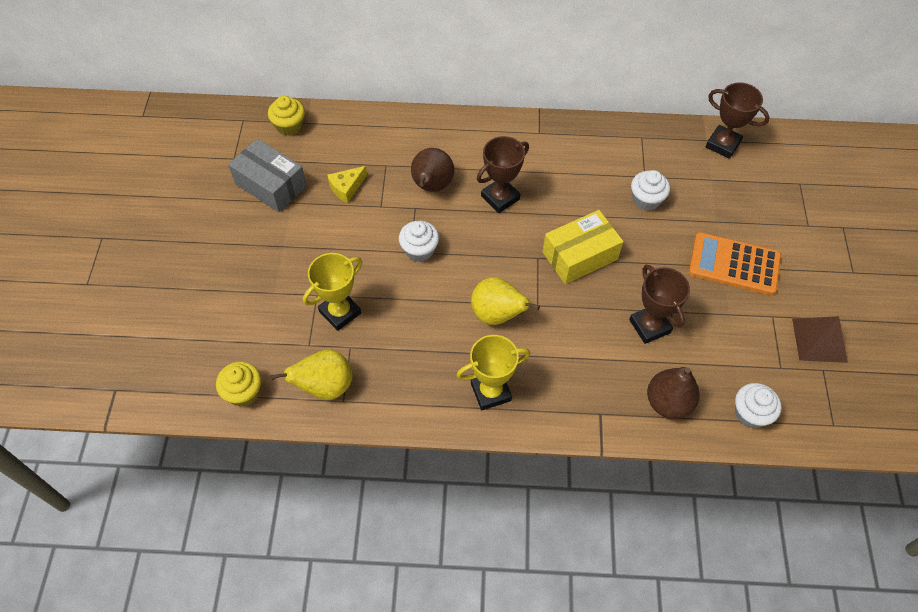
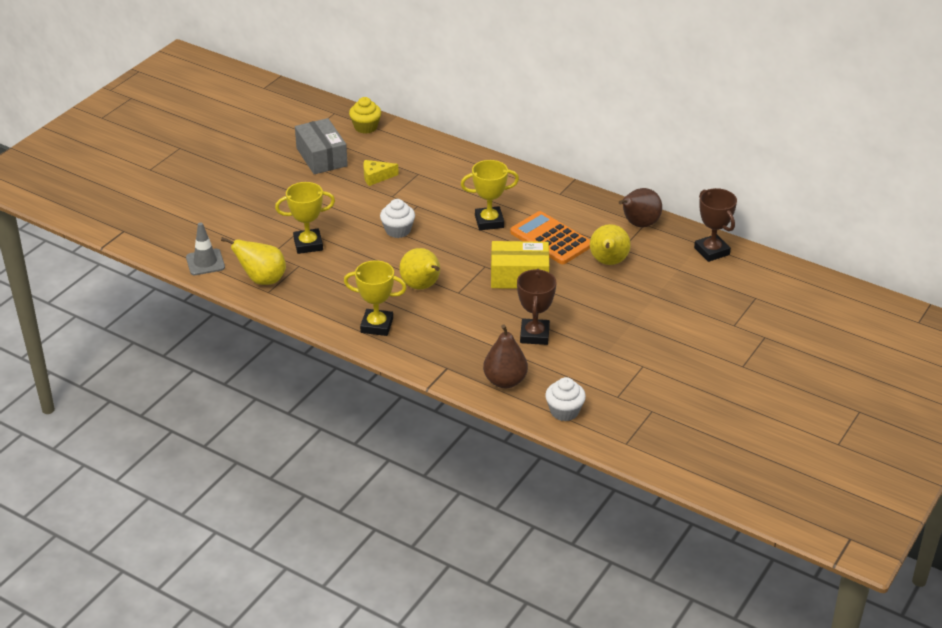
camera: 30 degrees right, 20 degrees down
yellow cupcake [216,362,261,406] -> grey traffic cone [186,222,225,275]
brown pear [411,148,454,192] -> brown pear moved to [619,188,662,227]
brown trophy [477,136,529,213] -> yellow trophy [461,160,519,230]
white cupcake [631,170,670,211] -> yellow pear [590,224,631,265]
orange calculator [689,232,781,295] -> orange calculator moved to [510,211,590,264]
brown pyramid [792,316,848,363] -> none

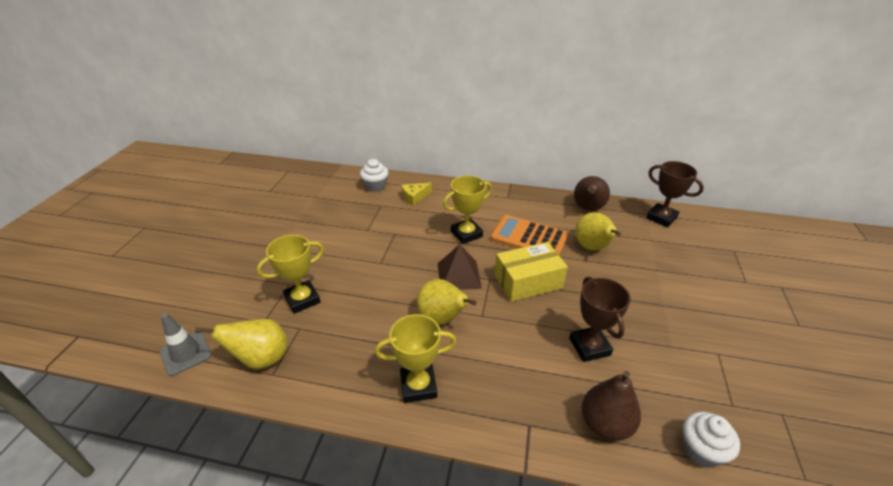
camera: 20 degrees left, 0 degrees up
grey box [295,118,348,174] -> none
yellow cupcake [349,97,381,134] -> none
yellow cheese [363,160,399,186] -> yellow cheese moved to [402,182,432,206]
white cupcake [380,199,415,238] -> white cupcake moved to [360,159,389,192]
none -> brown pyramid [438,244,482,290]

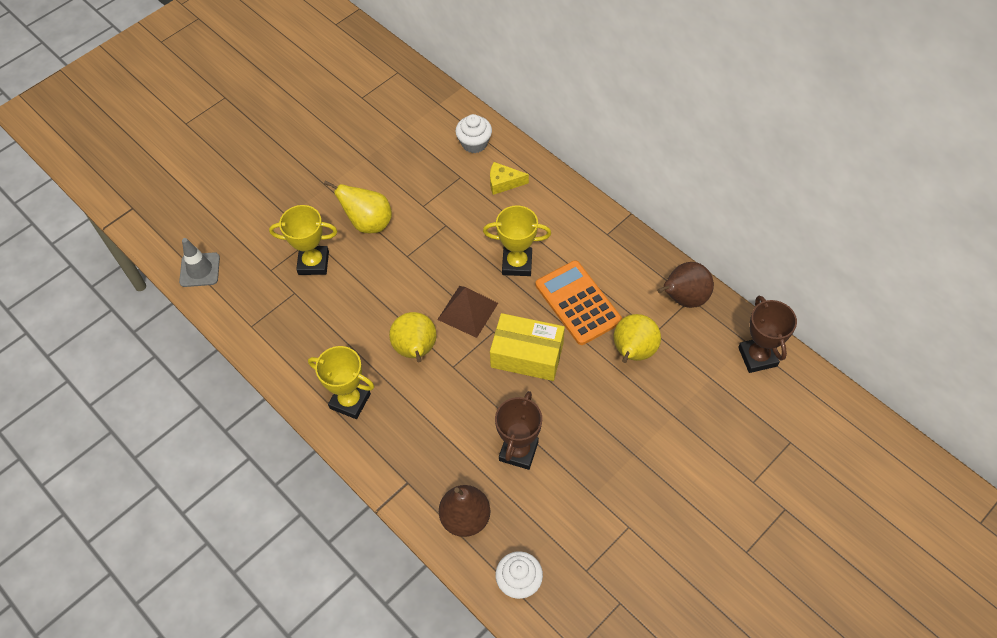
camera: 35 degrees right, 20 degrees up
yellow pear [195,319,287,369] -> yellow pear moved to [324,180,392,233]

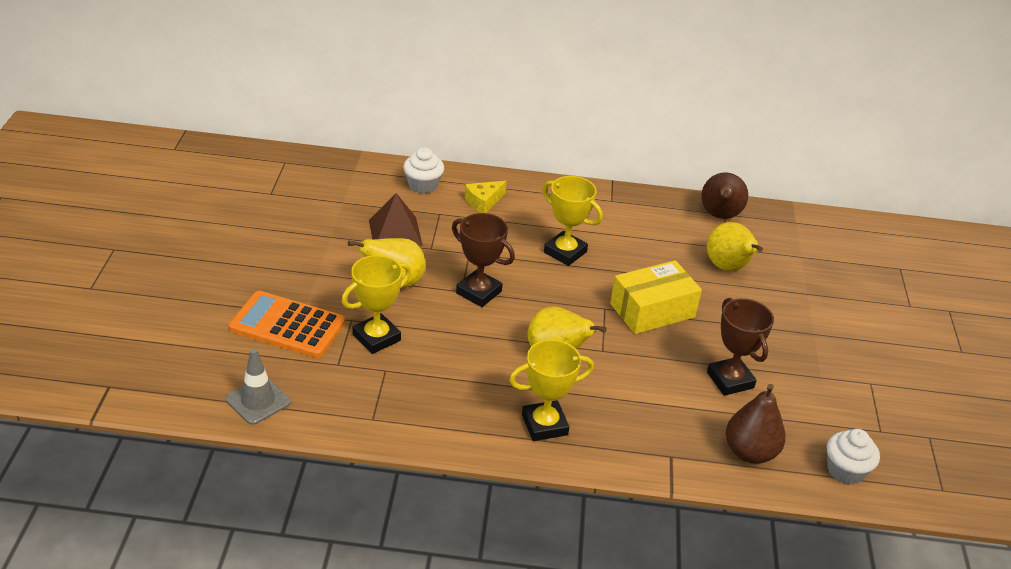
camera: 45 degrees left, 20 degrees down
brown pyramid [437,286,498,338] -> brown pyramid moved to [369,193,423,246]
yellow trophy [483,205,551,276] -> yellow trophy turned 75 degrees clockwise [542,176,603,266]
orange calculator [536,260,622,345] -> orange calculator moved to [229,291,345,358]
brown trophy [738,296,797,373] -> brown trophy moved to [452,213,515,307]

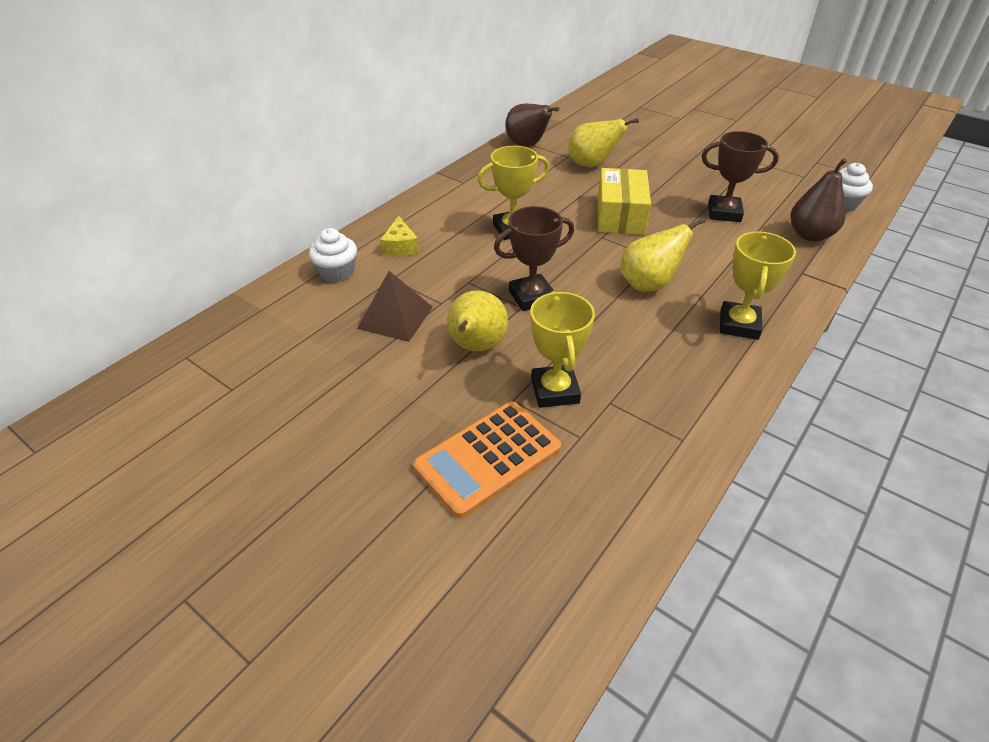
camera: 55 degrees left, 5 degrees up
grey traffic cone [226,348,290,425] -> none

